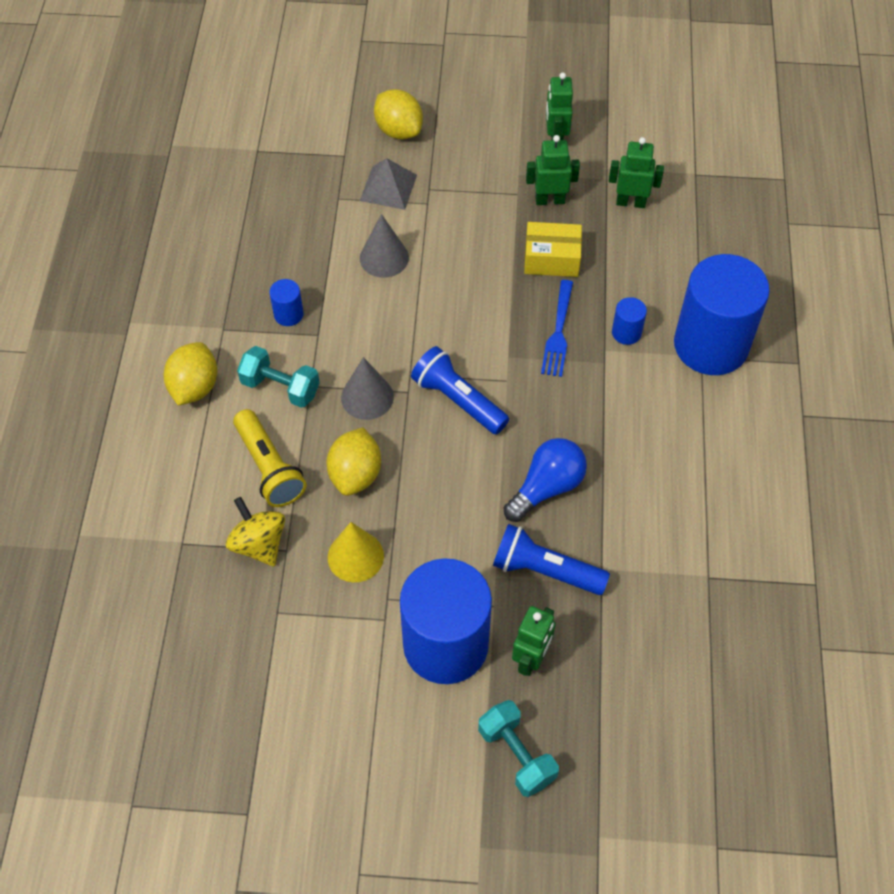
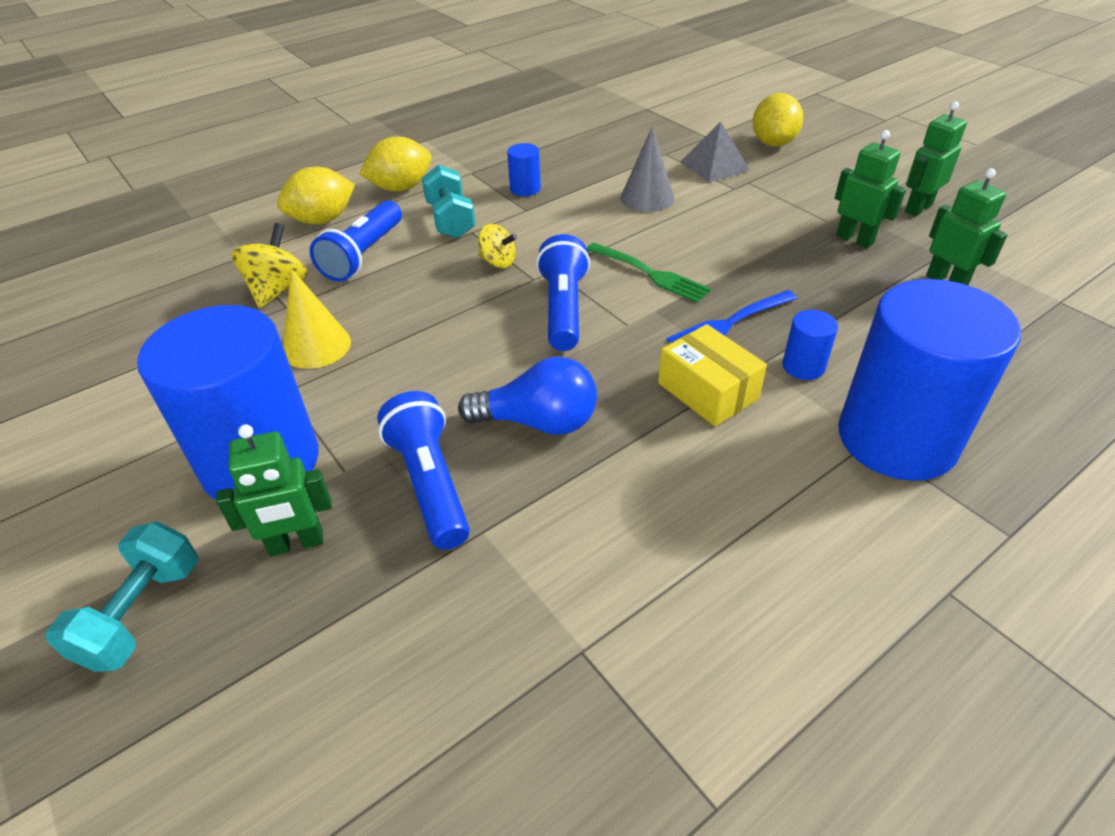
camera: 50 degrees right, 15 degrees down
yellow flashlight [233,409,306,507] -> blue flashlight [310,200,402,282]
yellow lemon [327,427,381,496] -> yellow lemon moved to [277,167,355,224]
grey cone [341,357,394,420] -> yellow spinning top [478,224,517,268]
yellow box [524,222,582,277] -> yellow box moved to [658,324,767,426]
none -> green fork [587,243,711,303]

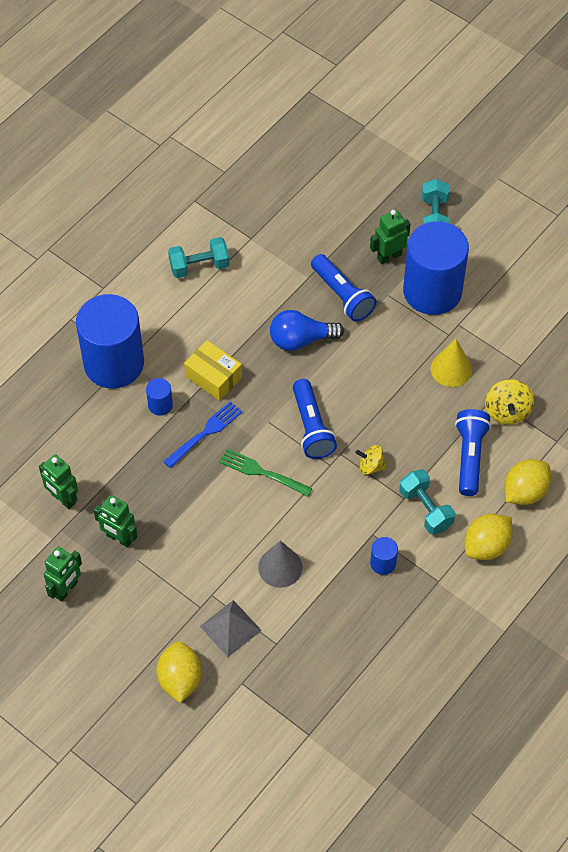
camera: 165 degrees right, 15 degrees up
none -> turquoise dumbbell [168,237,229,278]

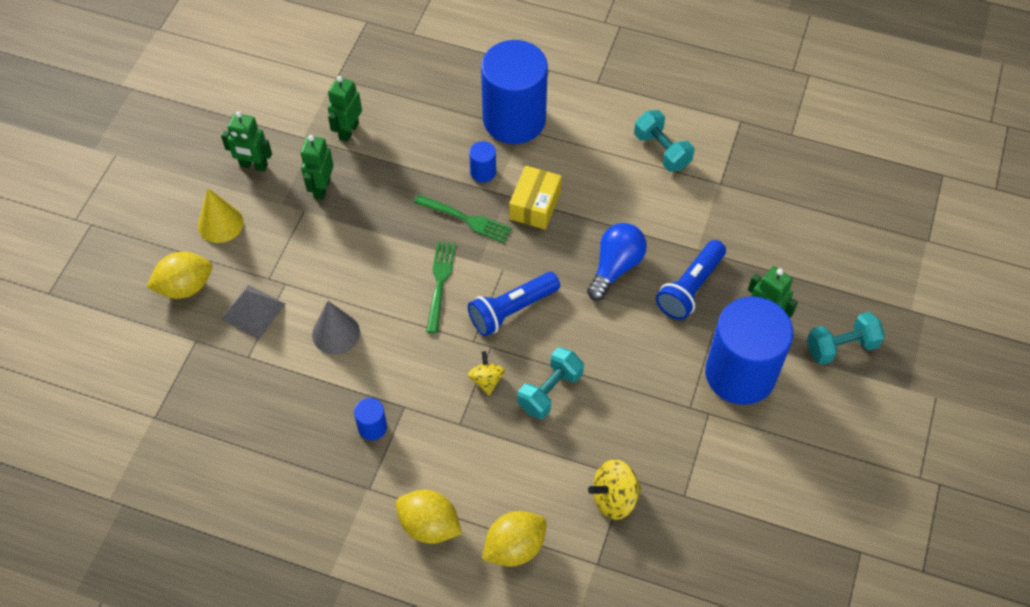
camera: 70 degrees right, 0 degrees up
blue fork [163,401,242,468] -> green fork [414,195,512,243]
blue light bulb [270,310,344,351] -> blue light bulb turned 60 degrees clockwise [587,223,647,301]
turquoise dumbbell [399,469,455,534] -> turquoise dumbbell moved to [518,347,584,419]
yellow cone [431,339,472,387] -> yellow cone moved to [198,188,244,243]
blue flashlight [455,409,491,496] -> none
yellow lemon [504,459,551,505] -> yellow lemon turned 60 degrees counterclockwise [482,511,547,567]

